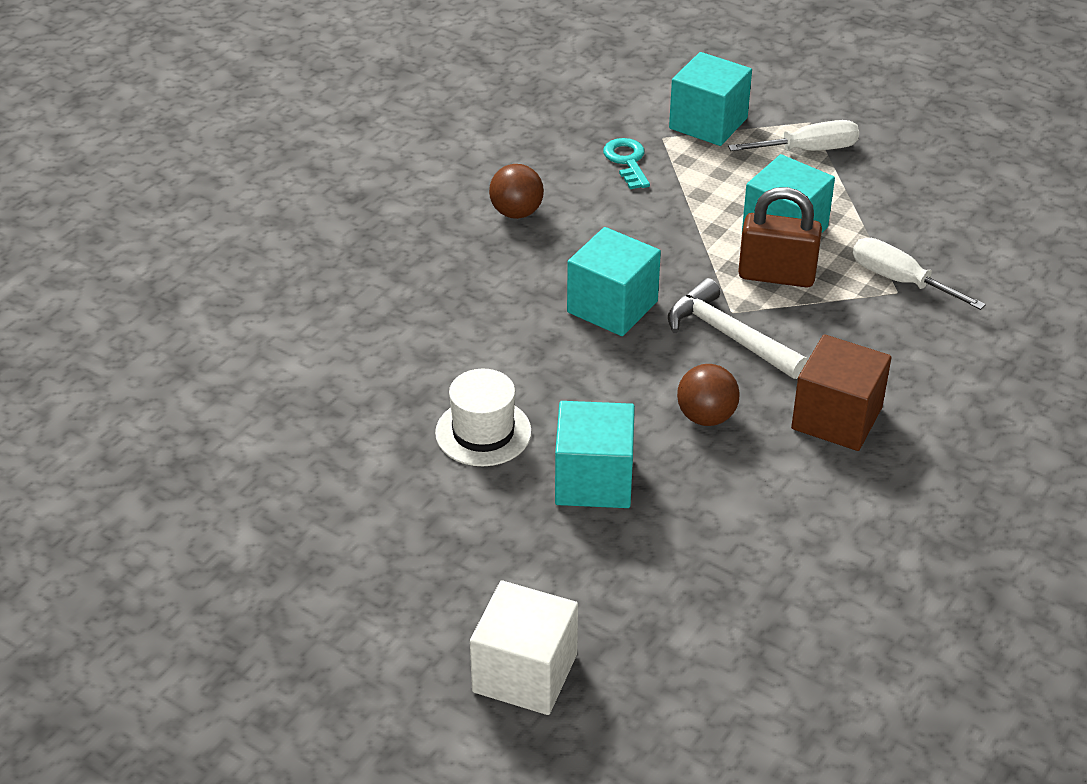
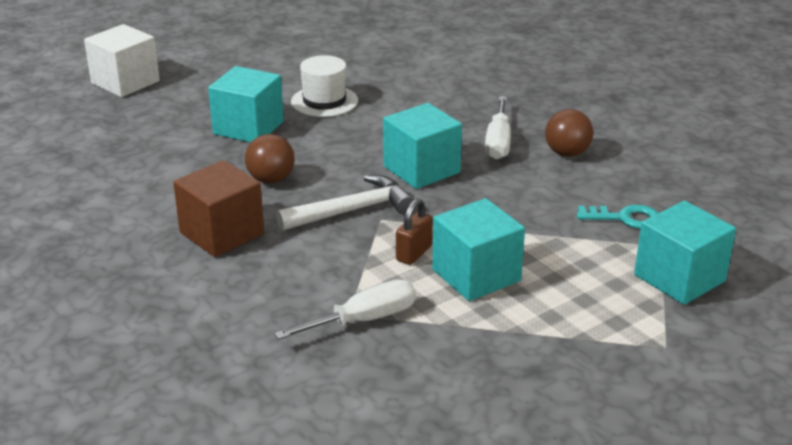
camera: 110 degrees right, 10 degrees down
white screwdriver [728,120,859,151] -> white screwdriver moved to [485,96,511,160]
brown padlock [738,187,822,288] -> brown padlock [396,199,433,265], size x0.60

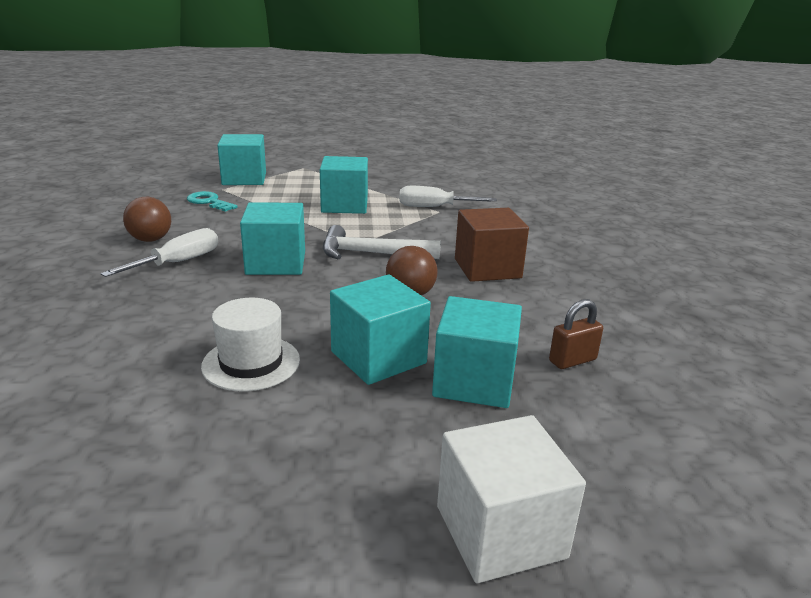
camera: 150 degrees left, 5 degrees down
brown padlock [396,199,433,265] -> brown padlock moved to [549,299,603,369]
none -> turquoise cube [432,296,522,408]

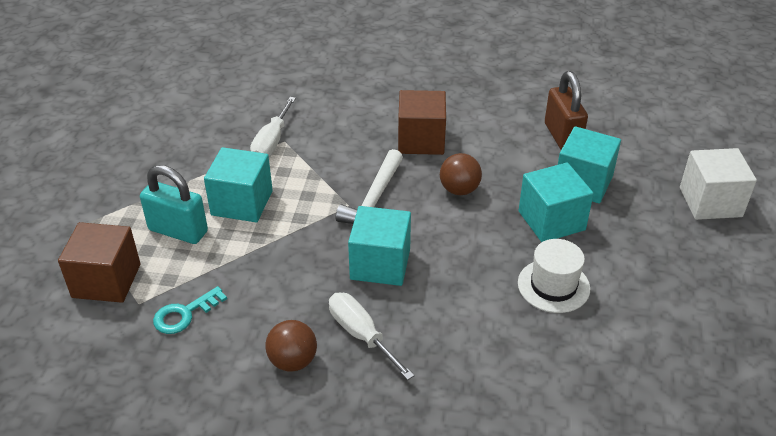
camera: 75 degrees left, 15 degrees up
turquoise cube [217,134,266,185] -> brown cube [58,222,141,303]
brown padlock [549,299,603,369] -> brown padlock [545,71,588,150], size x1.66
none -> turquoise padlock [140,165,208,244]

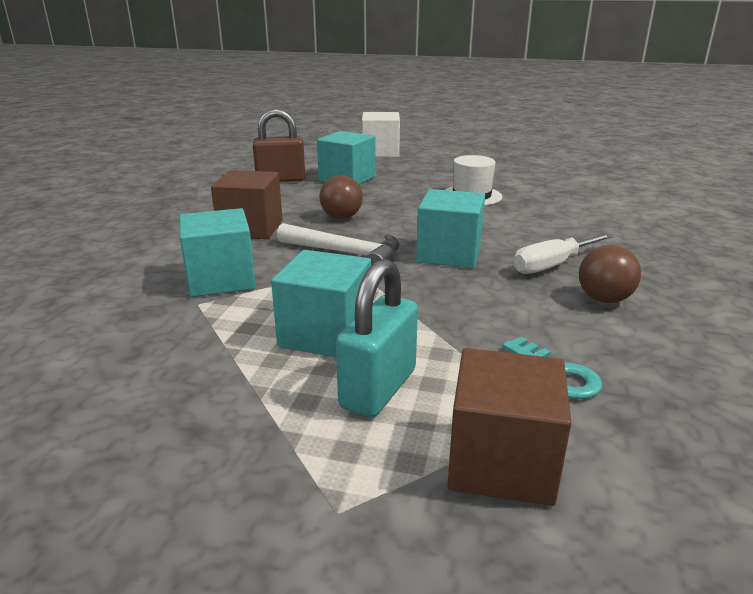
camera: 85 degrees left, 15 degrees down
white screwdriver [250,97,296,157] -> none
turquoise cube [518,162,594,242] -> turquoise cube moved to [179,208,256,297]

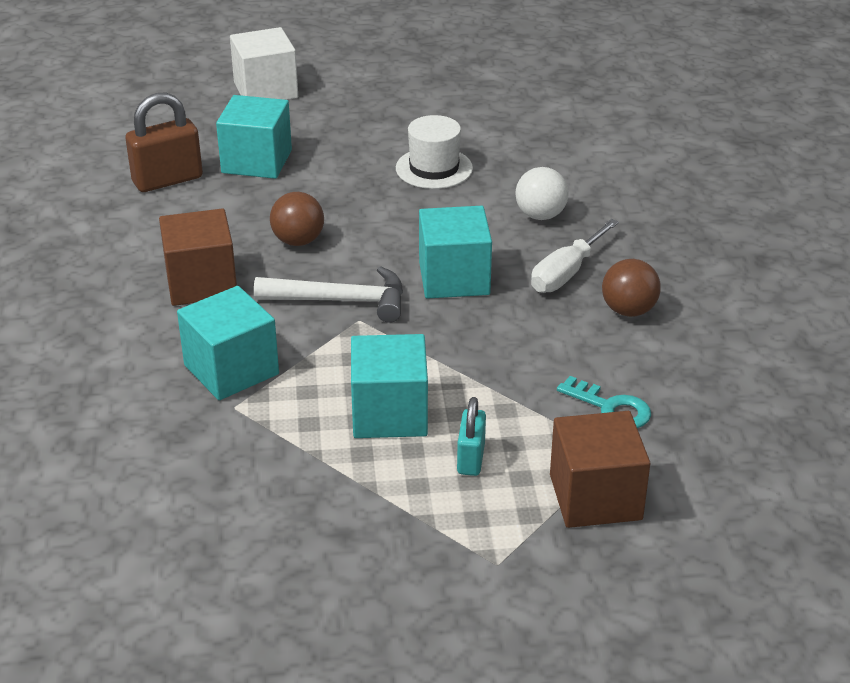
camera: 20 degrees left, 10 degrees up
turquoise padlock [336,259,418,418] -> turquoise padlock [457,397,486,476], size x0.60
none -> white ball [515,167,569,220]

